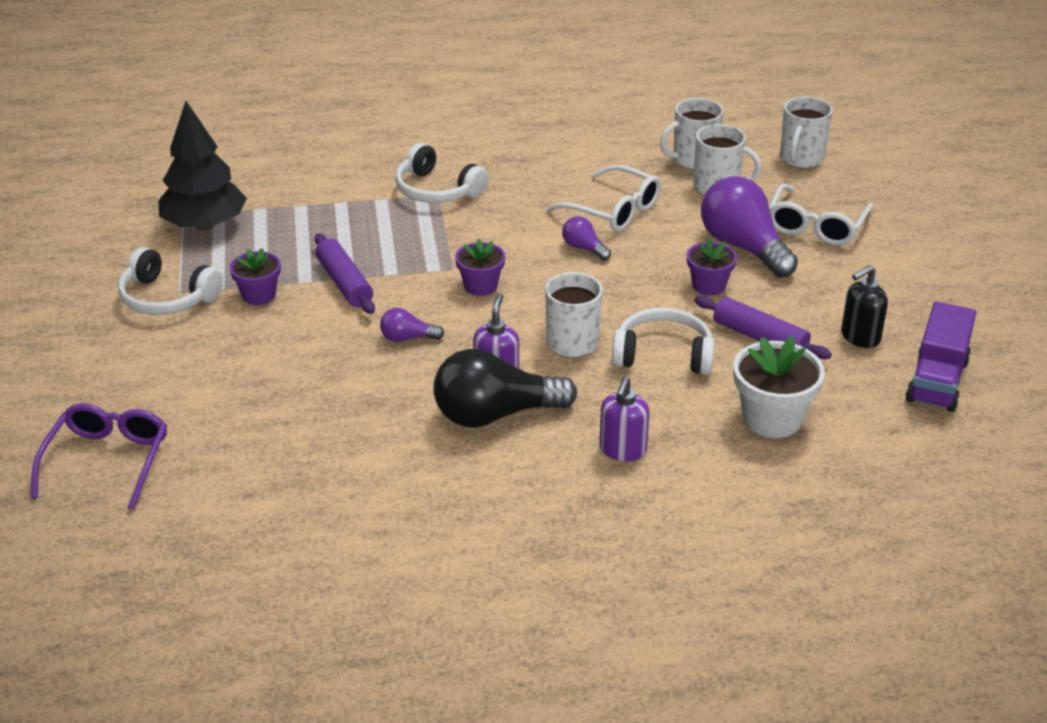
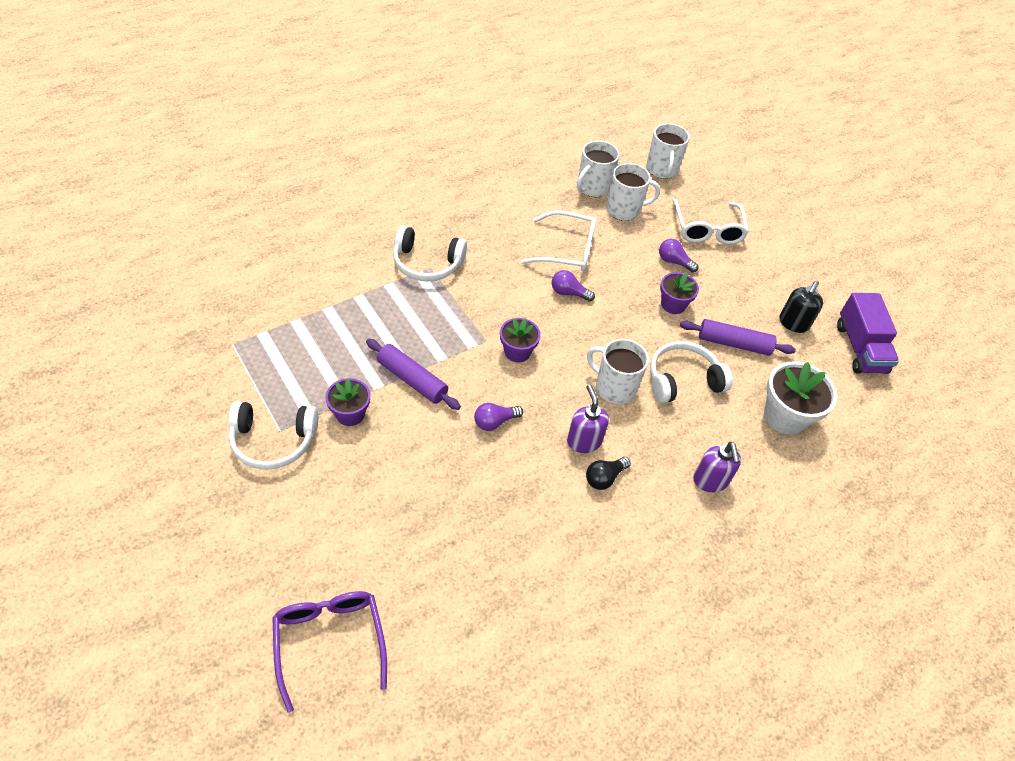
camera: 30 degrees left, 15 degrees up
black tree [158,101,247,231] -> none
black light bulb [433,349,577,428] -> black light bulb [586,457,631,490], size x0.47
purple light bulb [701,176,798,278] -> purple light bulb [659,239,698,273], size x0.47

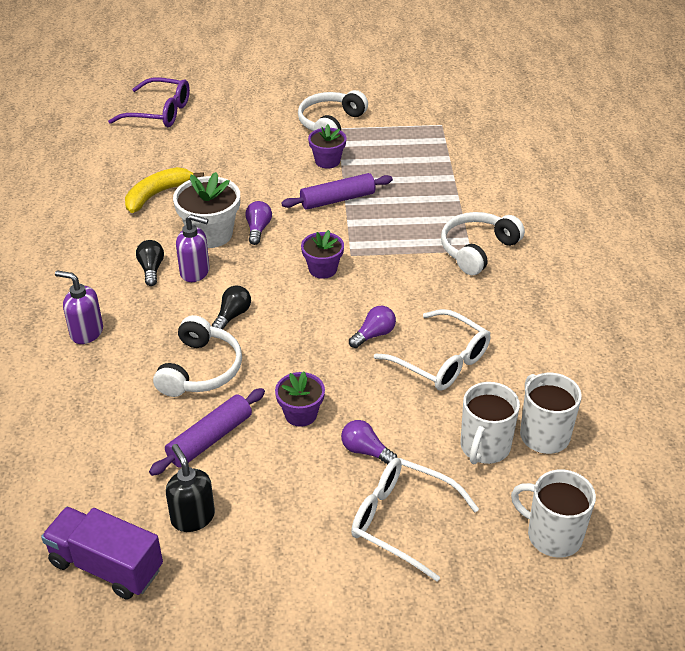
camera: 125 degrees right, 10 degrees down
white glasses [521,210,596,272] -> white glasses turned 90 degrees counterclockwise [374,309,490,391]
white mug [587,339,649,404] -> black light bulb [212,286,251,330]
purple light bulb [659,239,698,273] -> purple light bulb turned 120 degrees counterclockwise [341,420,397,465]
white flower pot [764,361,837,435] -> white flower pot moved to [173,172,240,248]
none -> yellow banana [125,167,204,213]

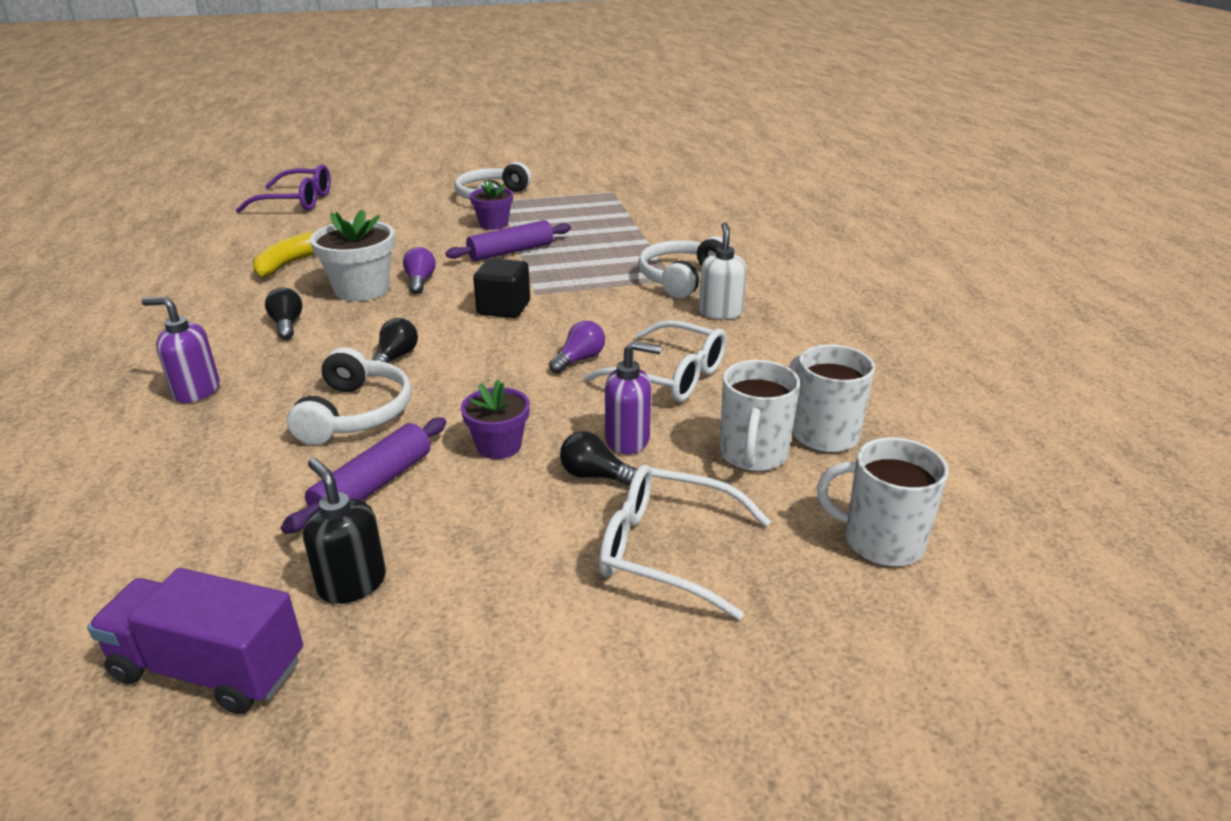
camera: 10 degrees left, 10 degrees down
purple soap dispenser [176,214,210,282] -> purple soap dispenser moved to [605,341,661,454]
purple flower pot [301,230,344,279] -> black cube [473,258,530,318]
purple light bulb [341,420,397,465] -> black light bulb [560,431,637,486]
none -> white soap dispenser [699,222,747,319]

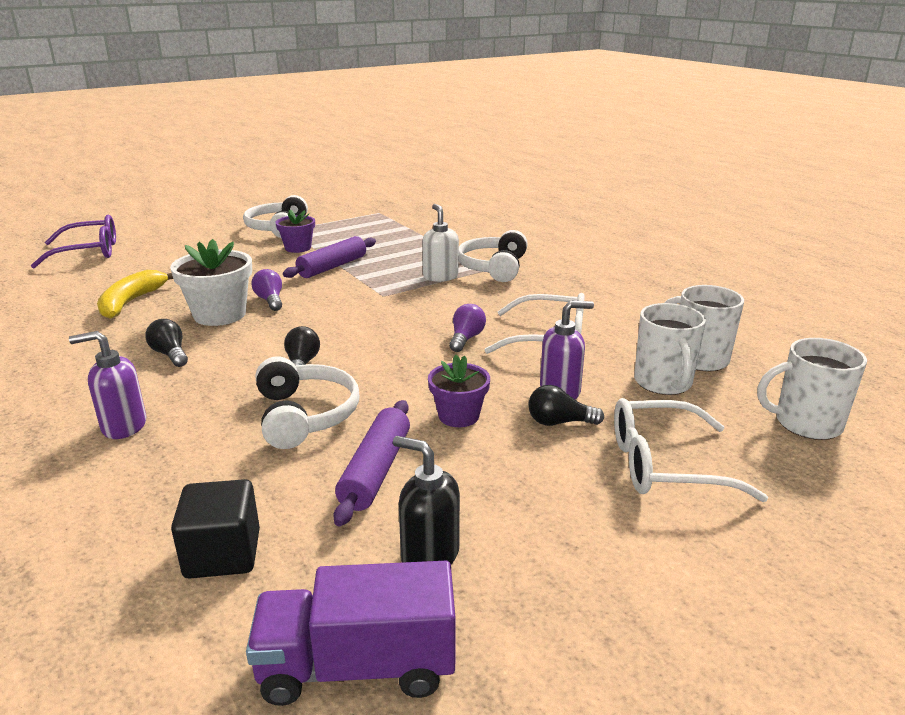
camera: 20 degrees left, 5 degrees down
black cube [473,258,530,318] -> black cube moved to [171,479,260,579]
white soap dispenser [699,222,747,319] -> white soap dispenser moved to [422,204,459,282]

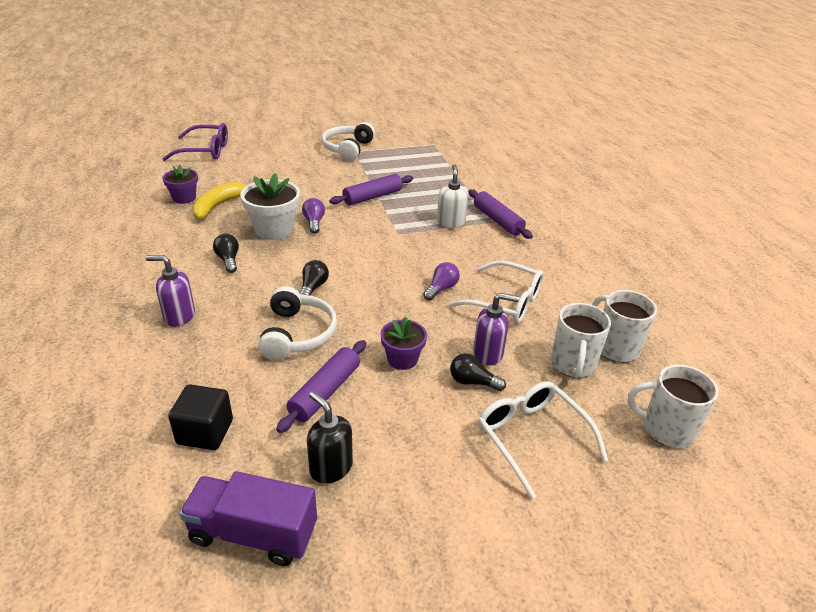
camera: 15 degrees right, 10 degrees up
purple flower pot [275,209,315,253] -> purple flower pot moved to [162,165,198,204]
white headphones [459,230,528,282] -> purple rolling pin [469,189,533,239]
white glasses [614,398,768,502] -> white glasses turned 45 degrees clockwise [478,381,608,499]

